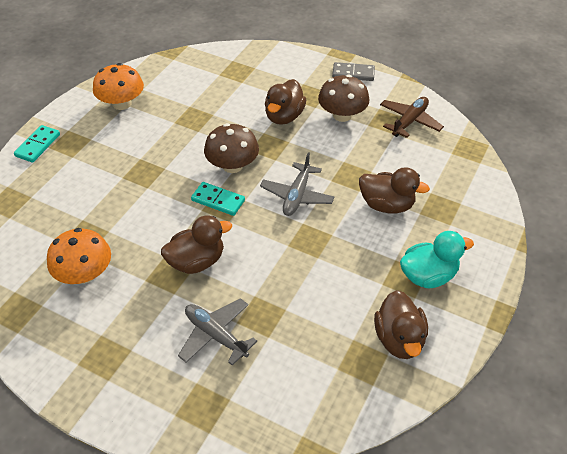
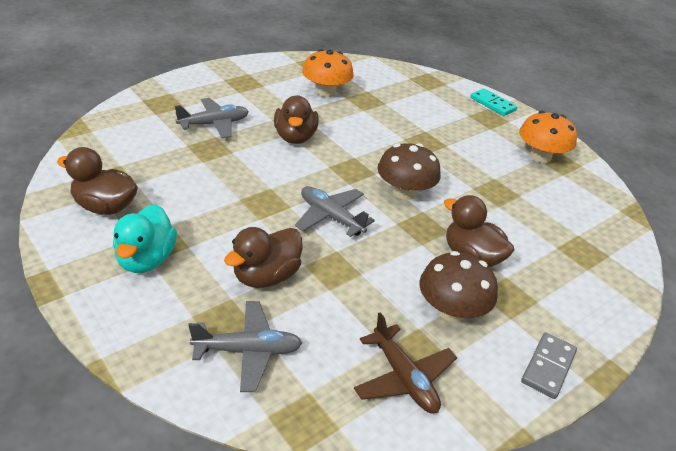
camera: 110 degrees right, 10 degrees down
turquoise domino [191,182,245,216] -> none
none -> grey plane [189,301,302,392]

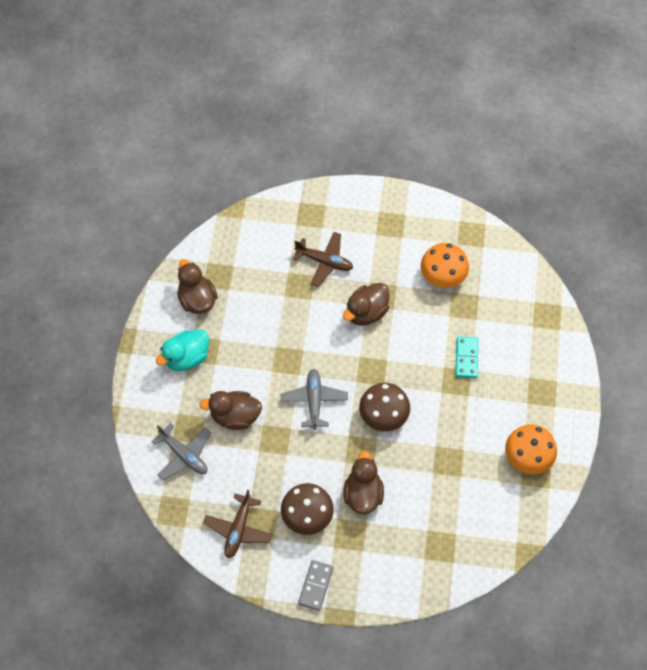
camera: 50 degrees right, 25 degrees up
grey plane [175,98,249,138] -> brown plane [293,232,353,287]
turquoise domino [470,88,517,116] -> turquoise domino moved to [456,337,478,378]
grey domino [521,333,577,399] -> grey domino turned 60 degrees counterclockwise [298,560,333,611]

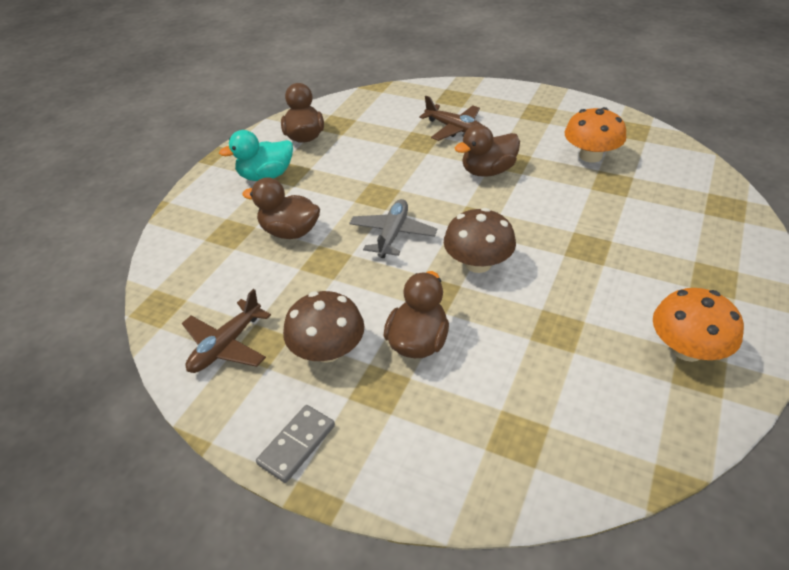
camera: 20 degrees right, 20 degrees down
grey plane [152,423,211,481] -> none
turquoise domino [456,337,478,378] -> none

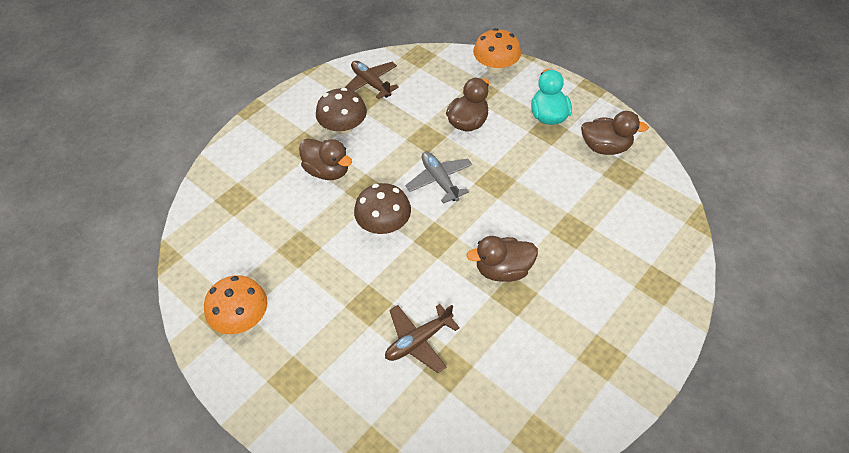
camera: 105 degrees right, 10 degrees up
grey domino [256,405,335,483] -> none
grey plane [349,199,437,258] -> grey plane turned 150 degrees counterclockwise [405,152,472,204]
brown plane [419,96,482,141] -> brown plane moved to [385,304,460,373]
brown duck [455,125,520,177] -> brown duck turned 90 degrees counterclockwise [466,236,538,282]
orange mushroom [564,107,626,163] -> orange mushroom moved to [473,28,521,73]

